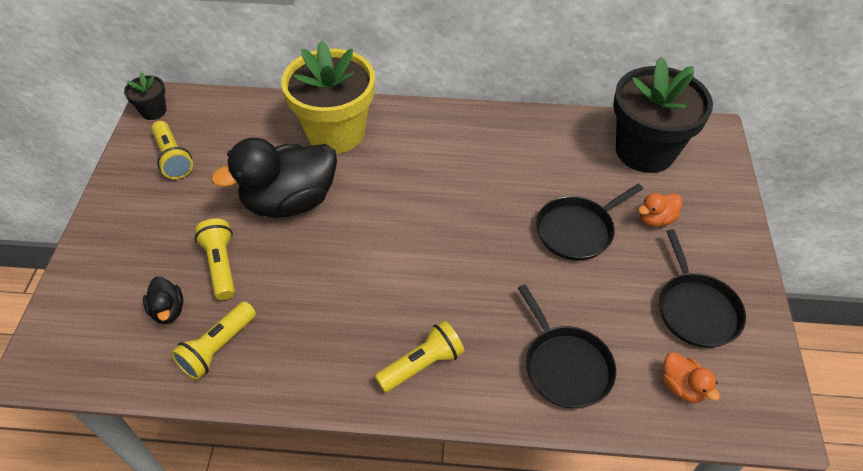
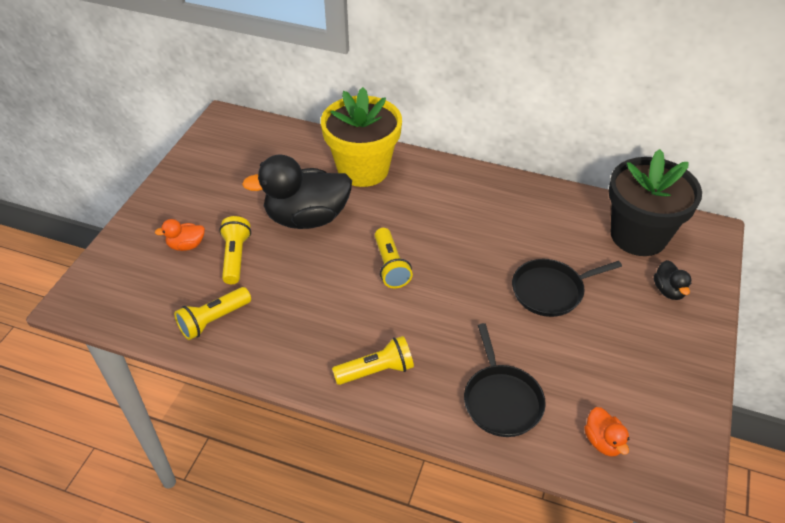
camera: 15 degrees right, 5 degrees down
black flower pot [124,72,166,120] -> none
black duck [143,277,183,324] -> black duck moved to [654,260,692,300]
yellow flashlight [151,121,193,179] -> yellow flashlight moved to [375,228,413,288]
orange duck [638,193,682,227] -> orange duck moved to [155,219,205,251]
black pan [659,229,746,348] -> none

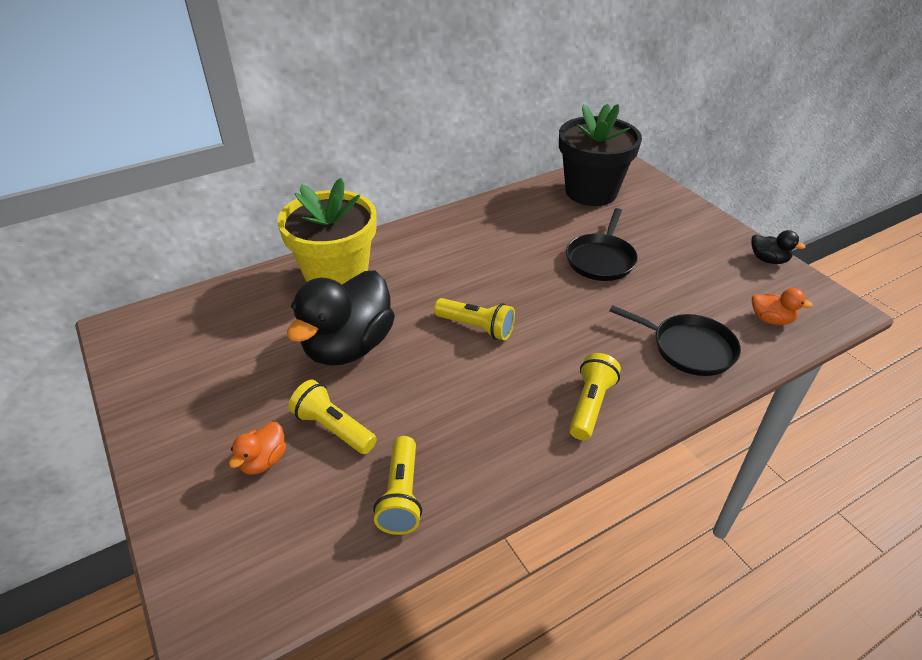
camera: 50 degrees left, 5 degrees down
black duck [654,260,692,300] -> black duck moved to [751,230,806,264]

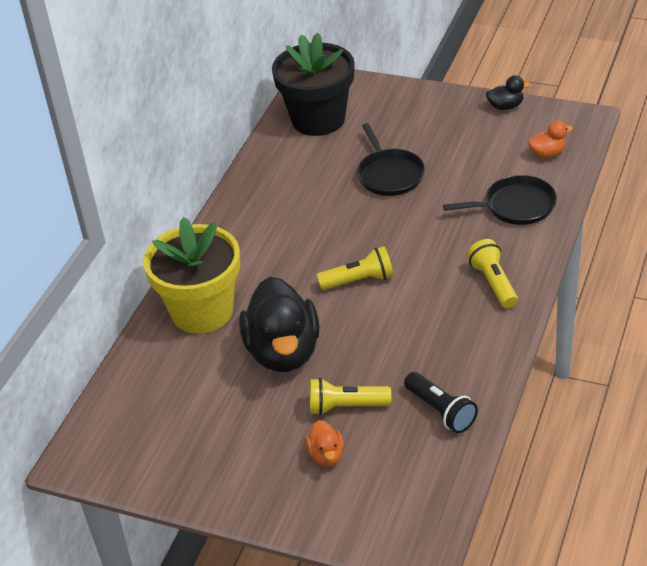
camera: 35 degrees left, 0 degrees up
yellow flashlight [373,436,422,535] -> black flashlight [404,372,478,433]

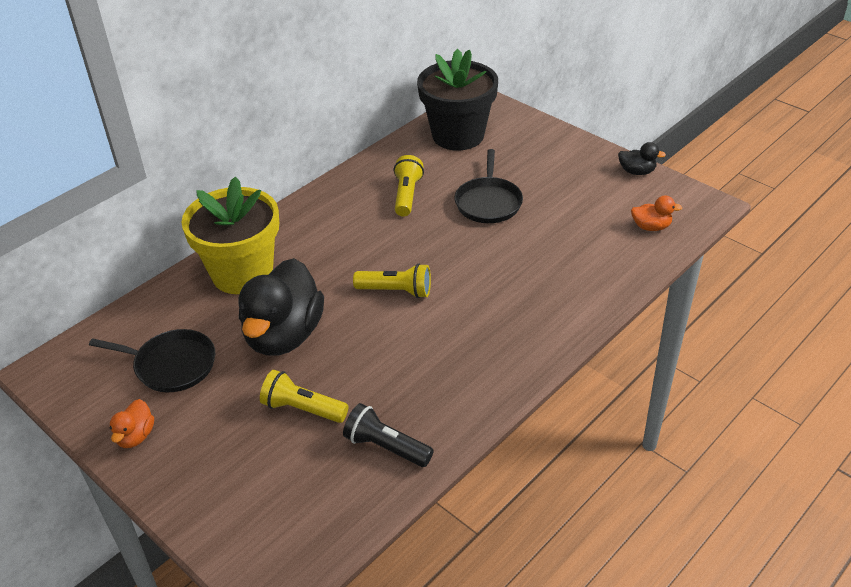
camera: 20 degrees right, 0 degrees up
orange duck [306,420,344,466] -> orange duck moved to [110,399,154,448]
black flashlight [404,372,478,433] -> black flashlight turned 135 degrees clockwise [343,403,434,467]
black pan [443,175,557,225] -> black pan moved to [89,329,215,392]
yellow flashlight [467,239,518,308] -> yellow flashlight moved to [393,155,424,217]

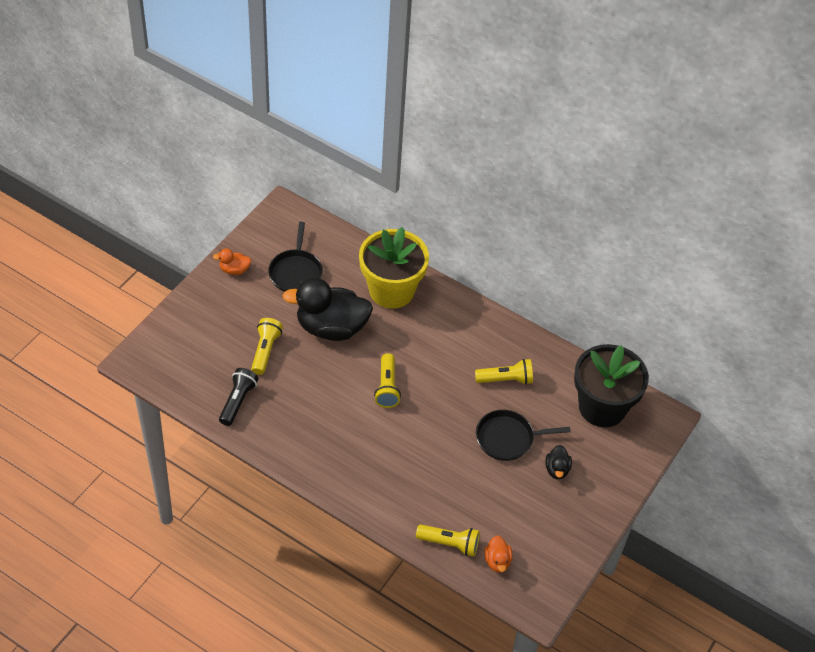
camera: 75 degrees right, 10 degrees up
black duck [618,142,666,175] -> black duck moved to [545,445,572,479]
none -> yellow flashlight [416,524,480,557]

